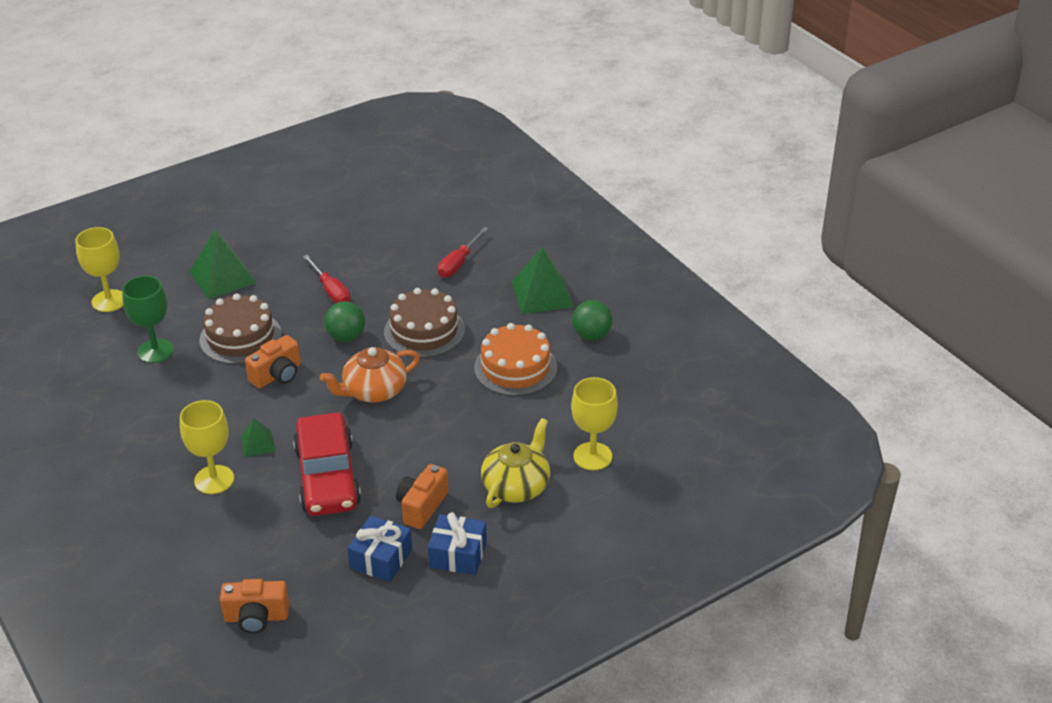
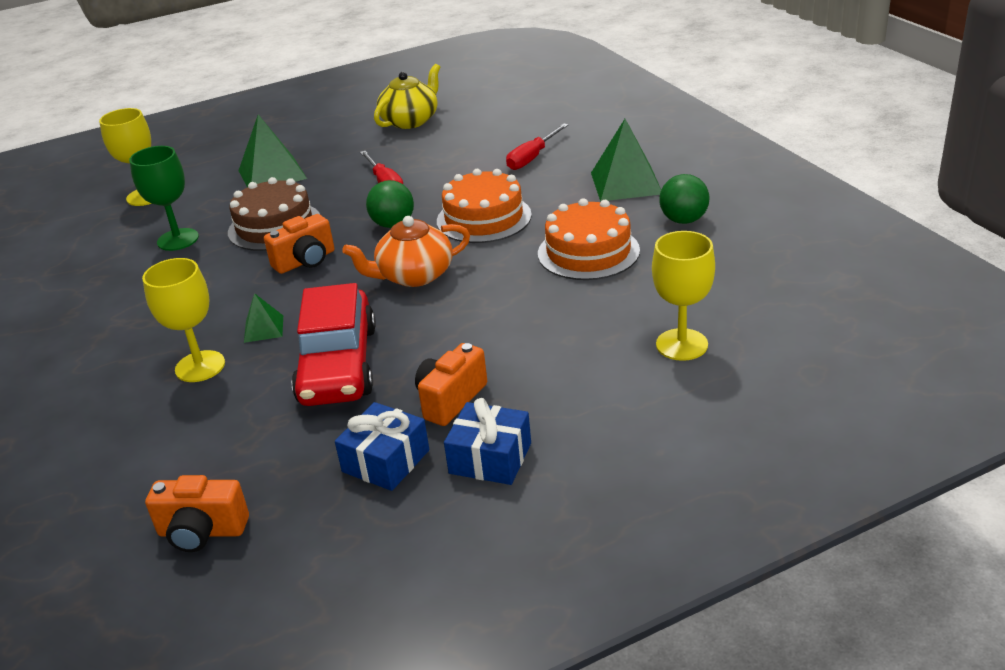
camera: 10 degrees right, 5 degrees down
brown cake [384,288,465,358] -> orange cake [437,169,532,243]
yellow teapot [481,418,550,508] -> yellow teapot moved to [374,64,440,129]

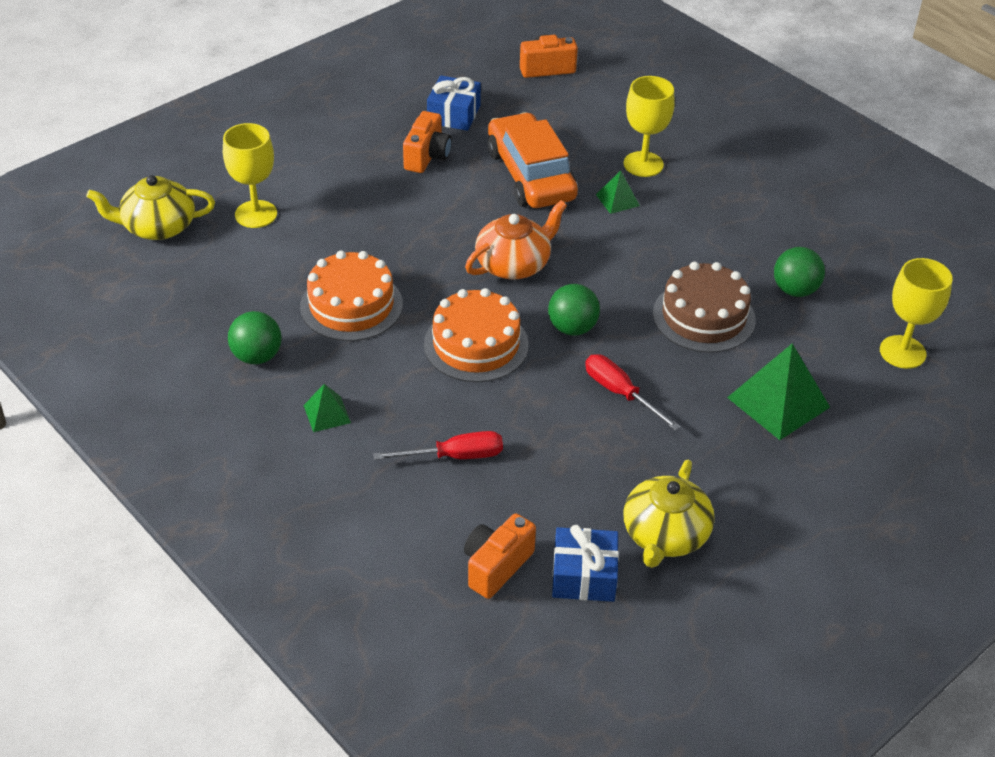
camera: 160 degrees right, 10 degrees up
green goblet [129,146,199,251] -> green ball [774,247,825,297]
orange camera [264,214,334,274] -> orange camera moved to [464,513,536,599]
red car [291,283,376,406] -> orange car [488,112,578,208]
blue gift [444,398,531,485] -> blue gift moved to [552,525,619,602]
red screwdriver [506,123,568,170] -> red screwdriver turned 60 degrees clockwise [373,431,503,460]
green pyramid [591,119,661,202] -> green pyramid [303,384,351,432], size x0.52
none -> yellow teapot [86,175,215,240]

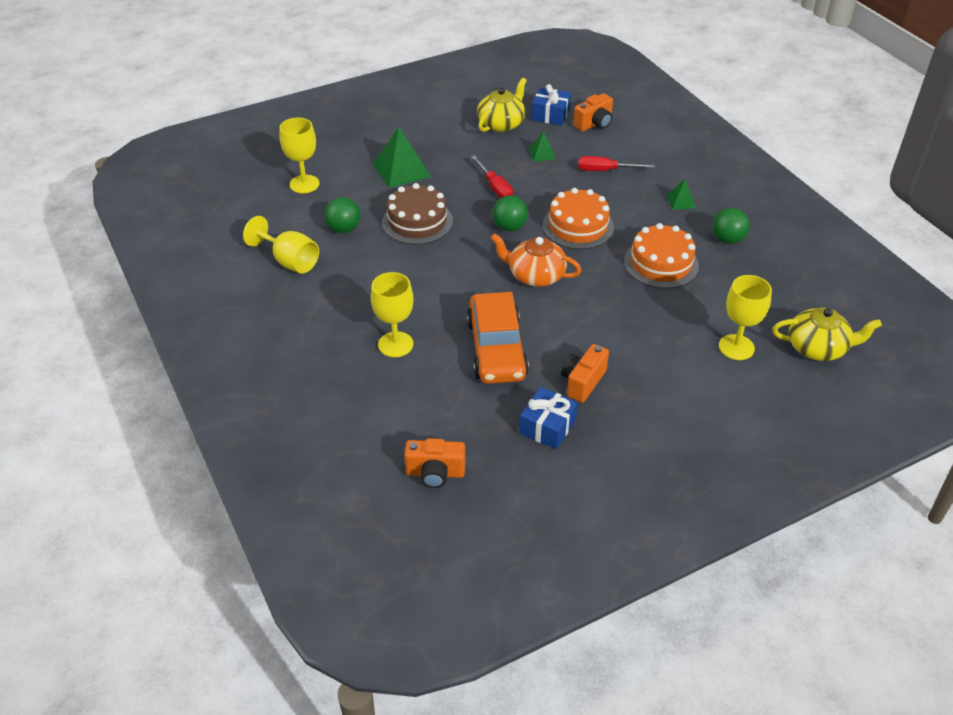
camera: 165 degrees left, 0 degrees up
orange teapot [465,200,567,280] -> orange teapot turned 45 degrees clockwise [491,233,582,287]
green pyramid [596,170,640,214] -> green pyramid moved to [529,132,556,162]
none -> yellow goblet [243,216,319,273]

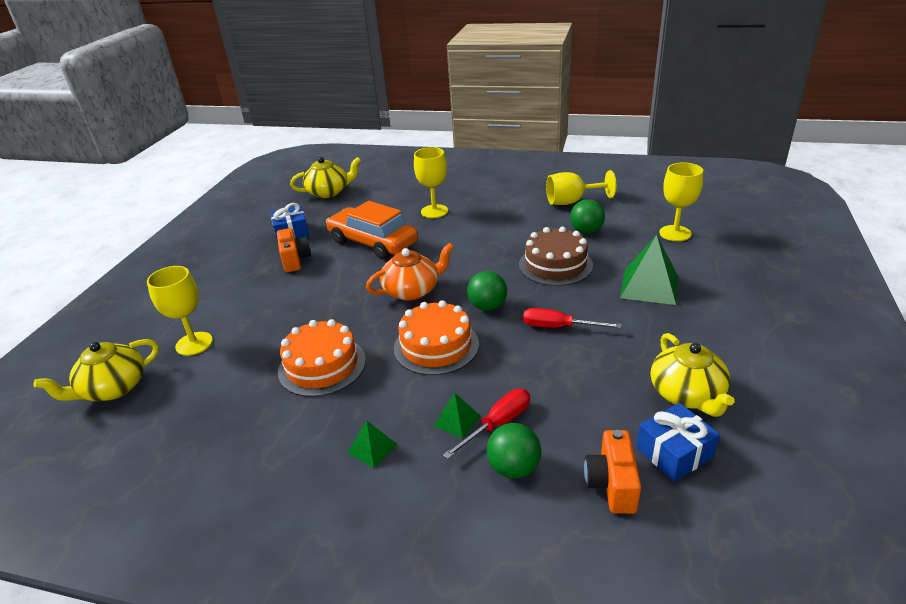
camera: 135 degrees right, 10 degrees down
orange camera [405,438,465,488] -> yellow teapot [290,157,361,198]
green pyramid [529,132,556,162] -> green pyramid moved to [434,393,481,439]
green ball [713,208,750,244] -> green ball moved to [487,423,541,479]

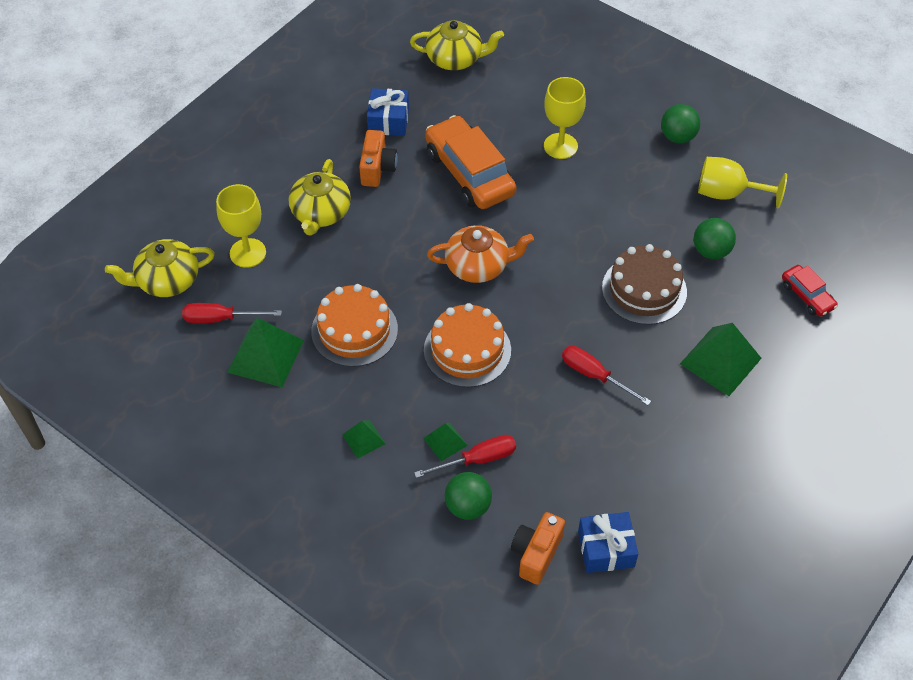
camera: 20 degrees right, 20 degrees up
green ball [467,271,507,311] -> green ball moved to [661,104,700,143]
yellow teapot [651,333,735,417] -> yellow teapot moved to [289,159,351,236]
yellow goblet [659,162,703,241] -> red car [782,265,838,317]
none -> red screwdriver [182,303,282,323]
none -> green pyramid [227,318,304,387]

